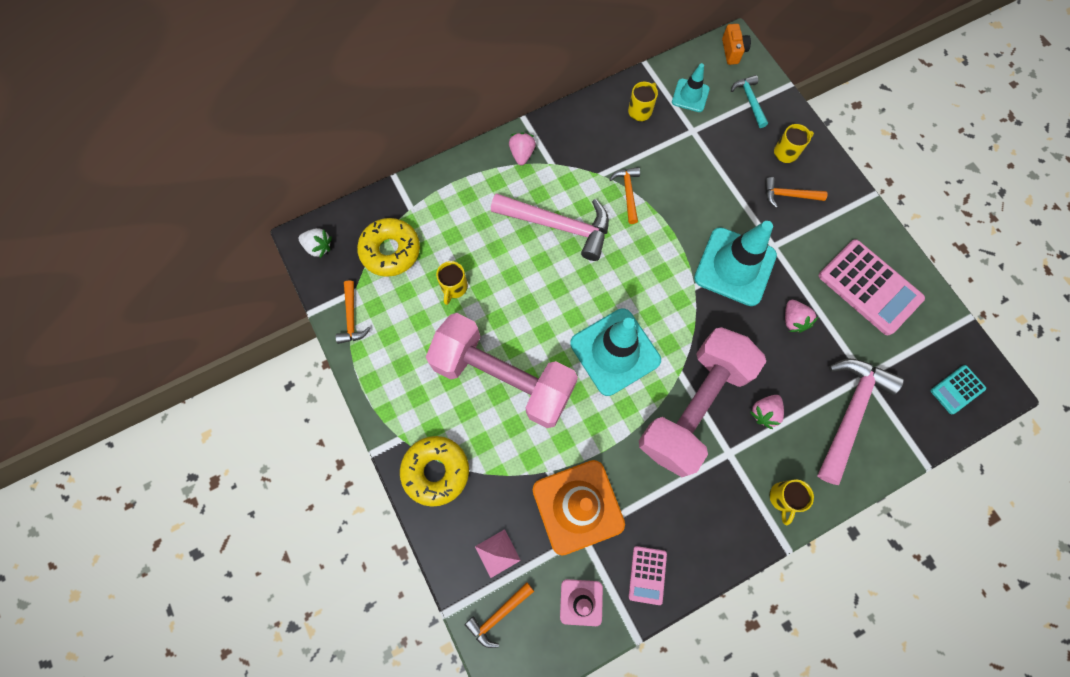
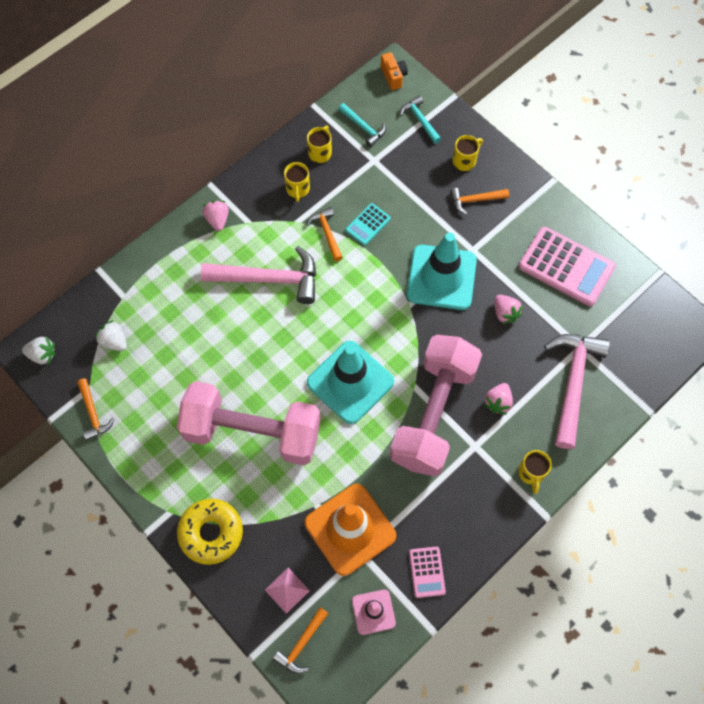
camera: 15 degrees left, 5 degrees down
yellow donut [357,218,420,277] -> white strawberry [95,320,127,351]
yellow mug [436,261,468,305] -> yellow mug moved to [284,162,310,202]
turquoise traffic cone [672,63,710,112] -> turquoise hammer [338,103,386,147]
turquoise calculator [931,365,986,414] -> turquoise calculator moved to [345,203,391,245]

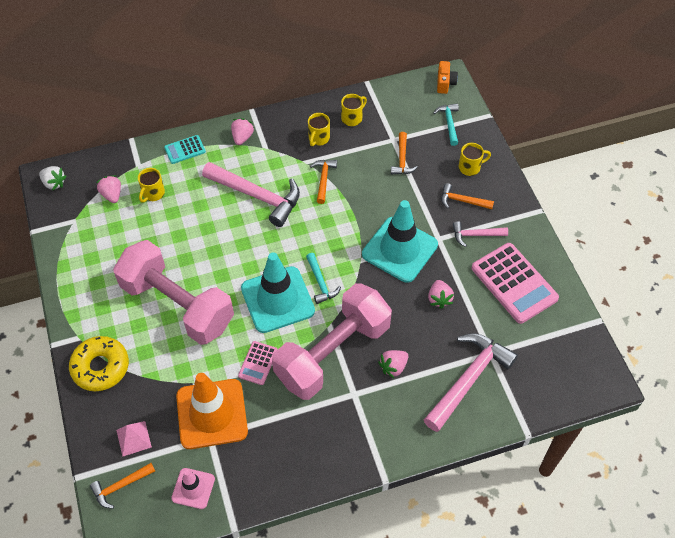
camera: 25 degrees right, 10 degrees down
orange hammer [77,378,114,440] -> orange hammer moved to [391,132,418,174]
white strawberry [95,320,127,351] -> pink strawberry [96,175,121,203]
turquoise hammer [338,103,386,147] -> turquoise hammer moved to [306,253,341,304]
turquoise calculator [345,203,391,245] -> turquoise calculator moved to [164,135,206,164]
pink calculator [409,546,446,598] -> pink calculator moved to [238,341,278,385]
yellow mug [518,450,552,494] -> yellow mug moved to [138,168,165,203]
none -> pink hammer [453,221,508,247]

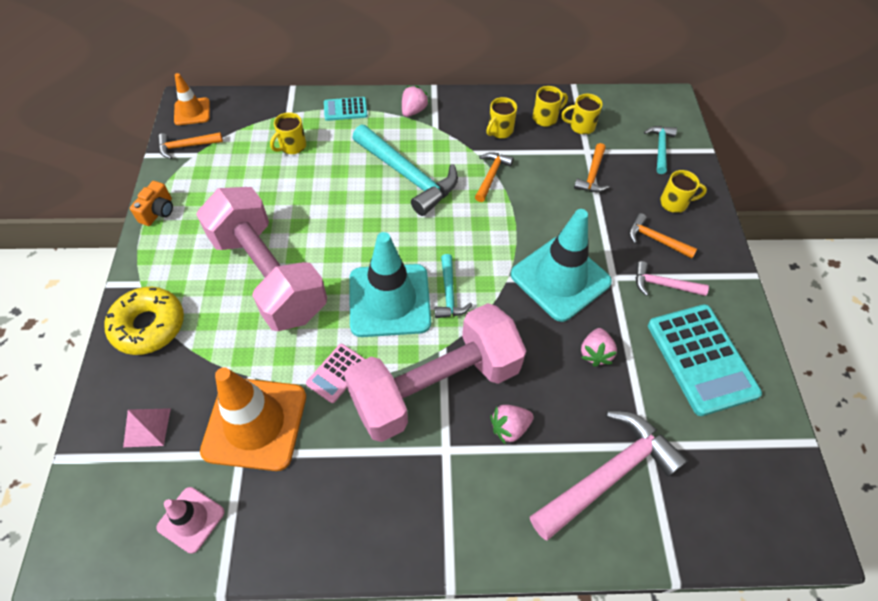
camera: 15 degrees right, 0 degrees up
white strawberry [39,166,67,191] -> orange traffic cone [174,73,210,125]
orange hammer [90,463,155,509] -> orange hammer moved to [158,132,223,159]
pink strawberry [96,175,121,203] -> none
pink hammer [202,162,300,227] -> turquoise hammer [352,125,458,216]
orange camera [437,61,458,94] -> orange camera moved to [130,181,173,226]
pink calculator [471,243,559,324] -> turquoise calculator [648,304,762,416]
none -> yellow mug [561,94,603,134]

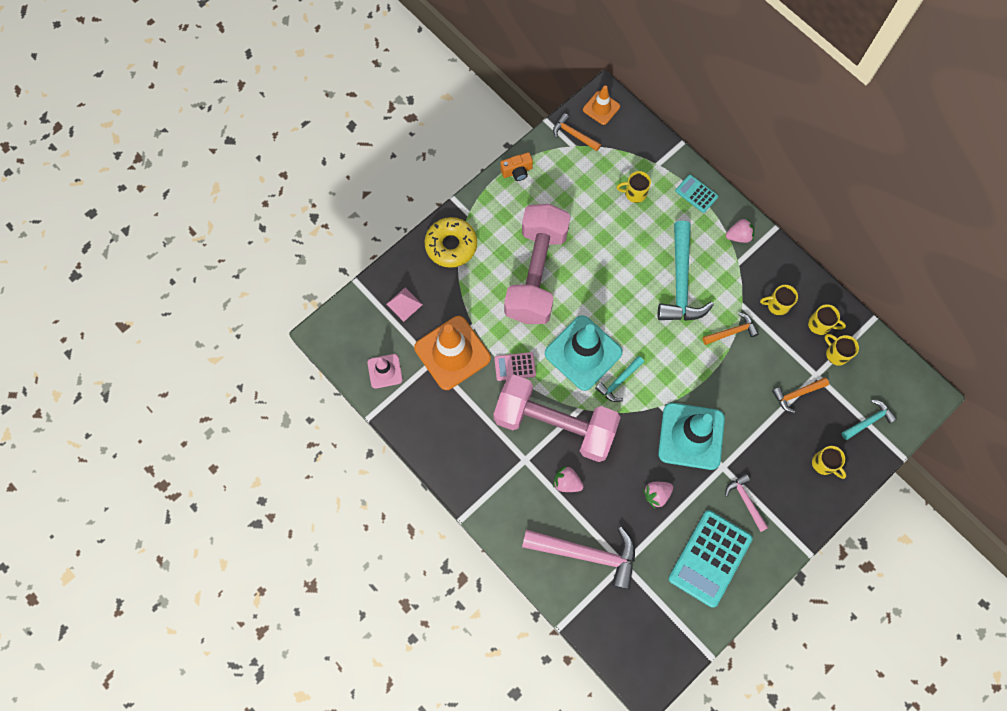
camera: 50 degrees right, 15 degrees up
orange hammer [629,213,697,258] -> none

